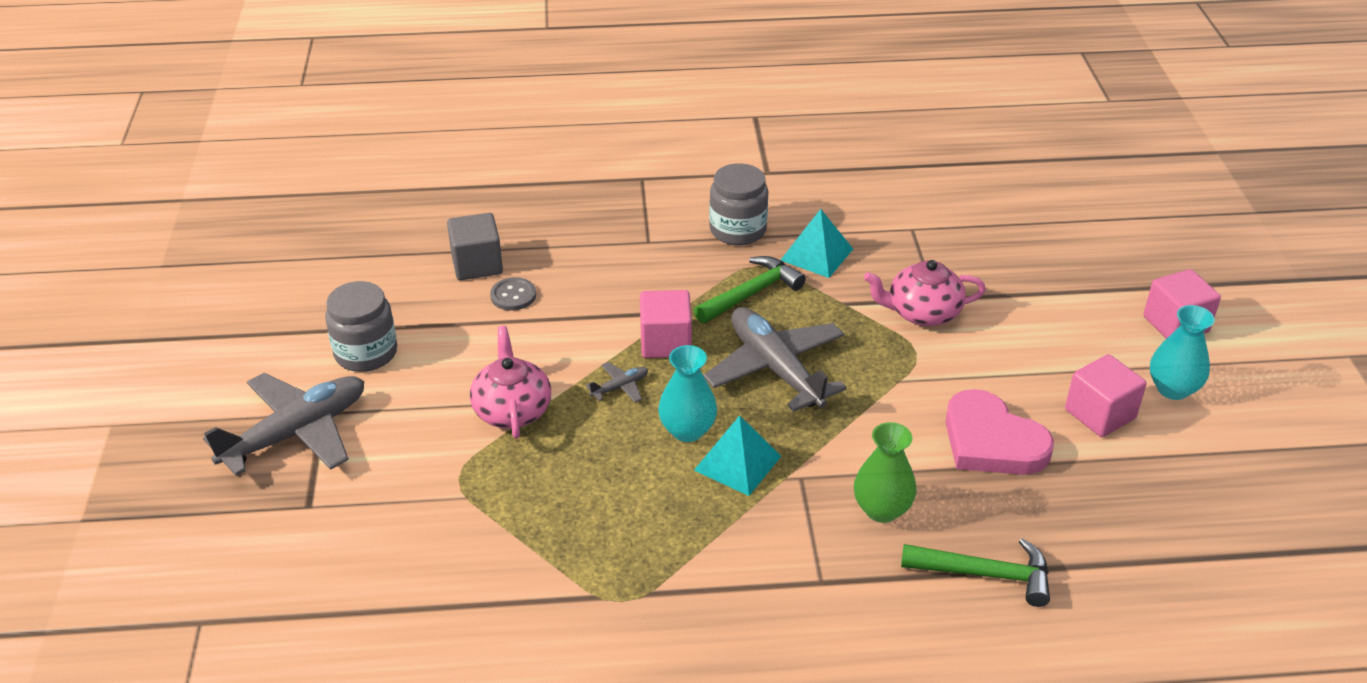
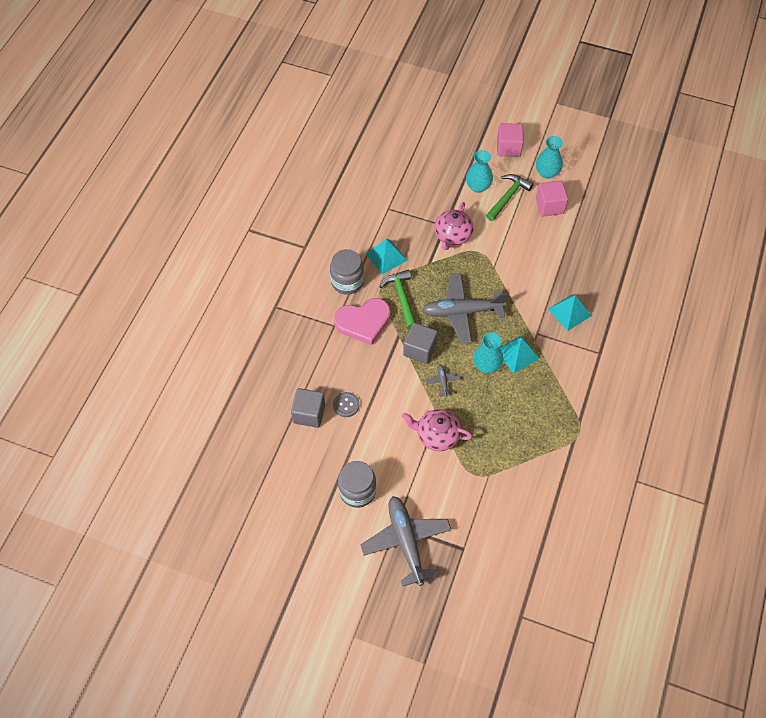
camera: 65 degrees left, 20 degrees up
pink cube [640,290,692,358] -> grey cube [403,323,438,364]
green vase [854,422,917,523] -> turquoise pyramid [548,294,591,331]
green hammer [901,538,1050,607] -> green hammer moved to [486,174,534,221]
pink heart [945,389,1054,475] -> pink heart moved to [334,298,391,345]
none -> turquoise vase [466,150,493,193]

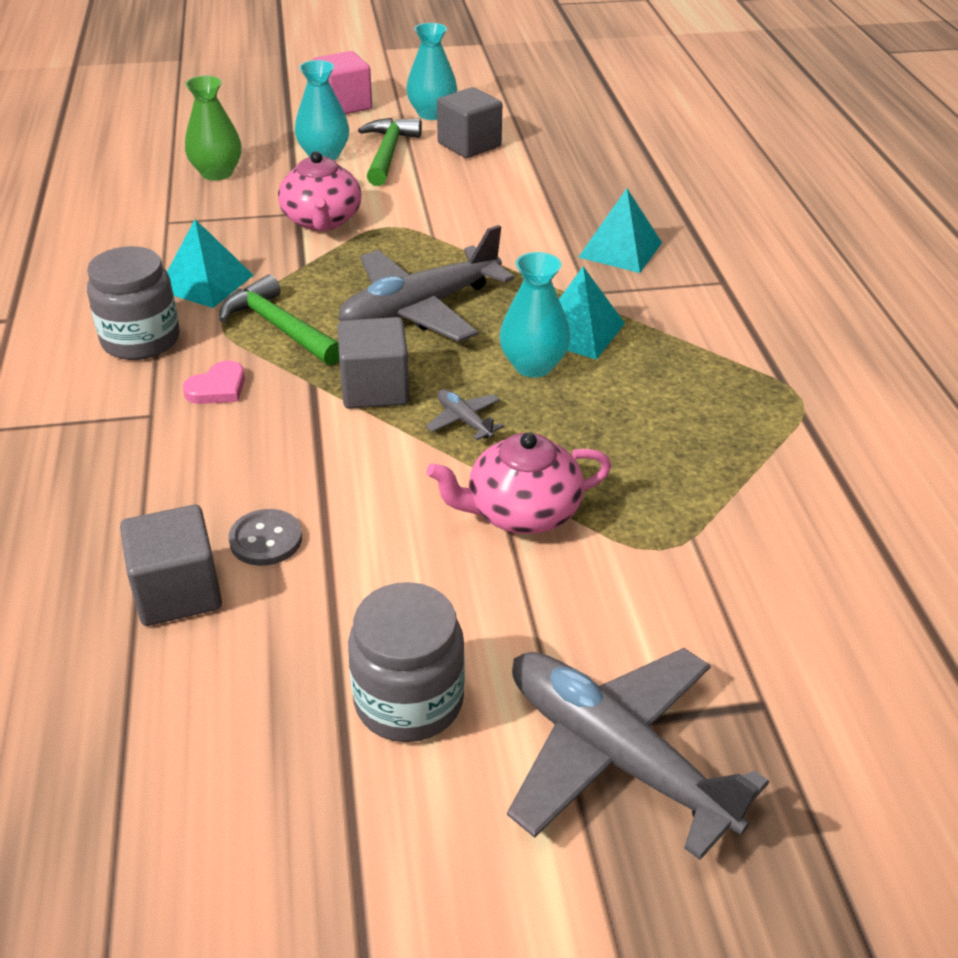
camera: 30 degrees left, 20 degrees down
pink heart [334,298,391,345] -> pink heart [183,360,245,404], size x0.47
pink cube [536,180,568,217] -> grey cube [437,87,502,158]
none -> green vase [185,76,241,181]

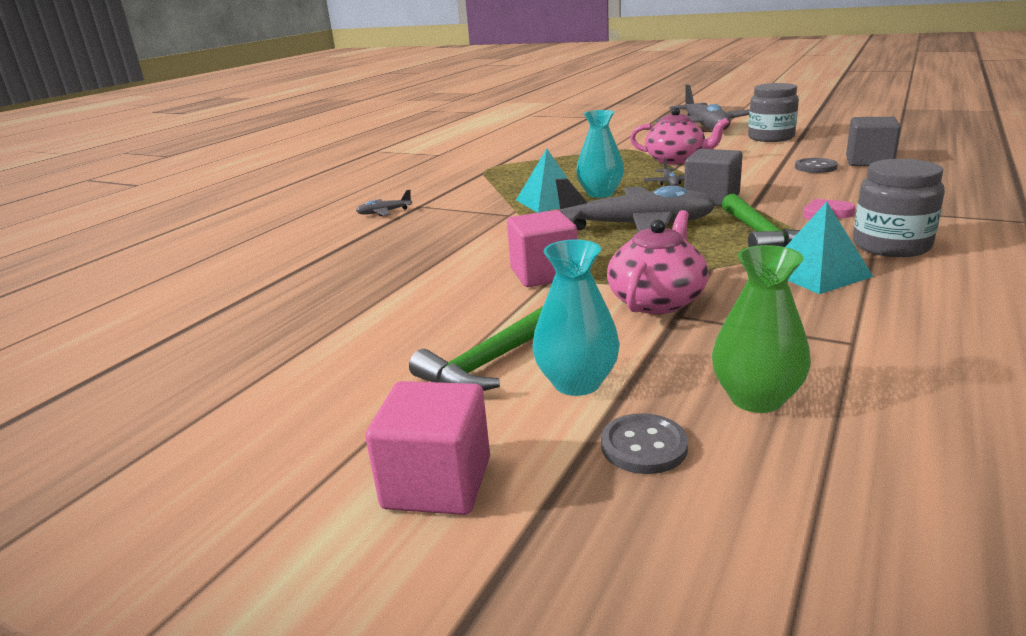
camera: 140 degrees left, 15 degrees down
turquoise vase [406,23,457,120] -> none
grey cube [437,87,502,158] -> none
turquoise pyramid [578,188,662,273] -> none
none -> grey plane [356,190,412,216]
none -> pink cube [507,210,577,287]
none -> grey button [601,413,688,474]

